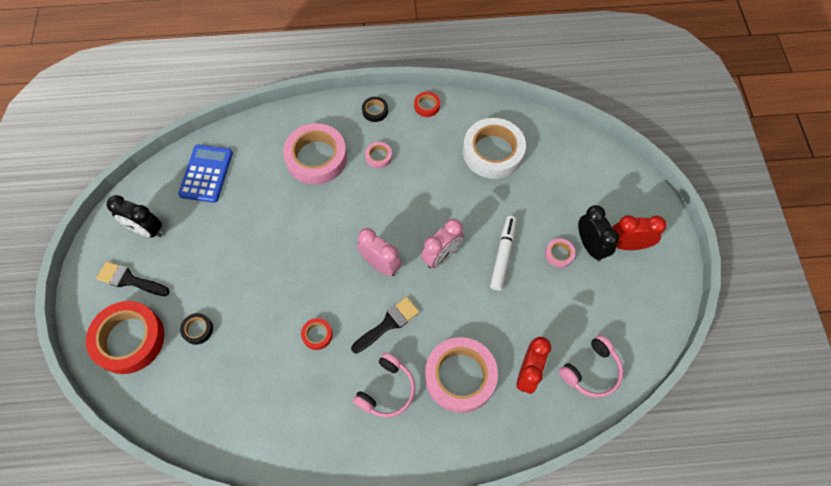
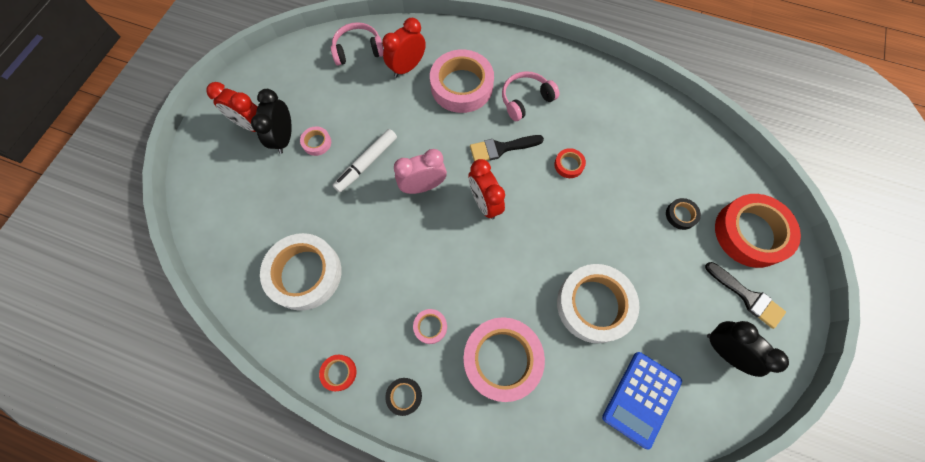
camera: 155 degrees left, 5 degrees up
pink clock [357,228,402,276] -> red clock [468,159,505,219]
none -> white tape [557,264,639,344]

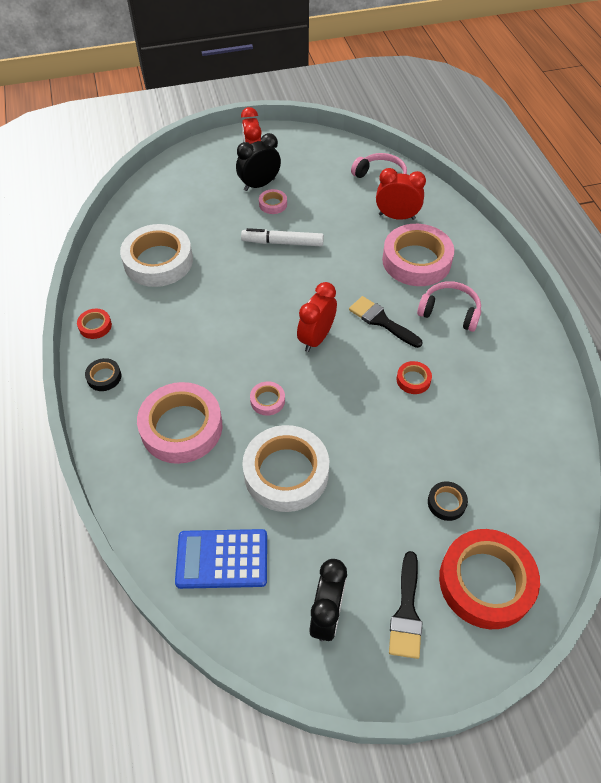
camera: 55 degrees right, 15 degrees down
pink clock [394,149,447,194] -> none
pink tape [413,309,447,344] -> pink tape moved to [250,381,285,416]

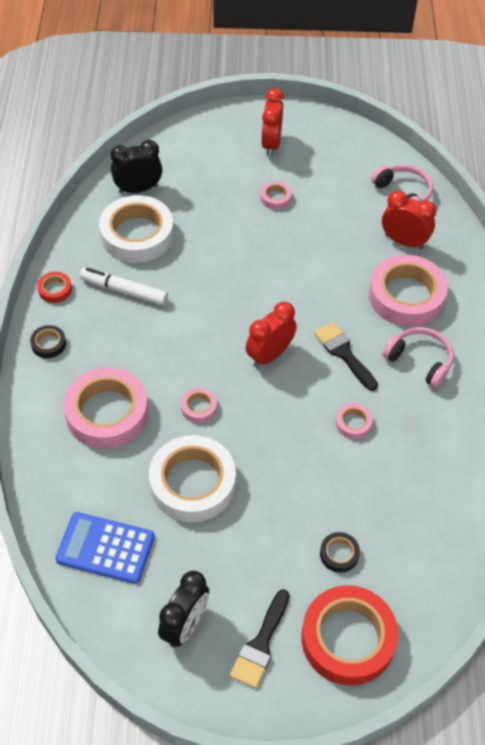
camera: 15 degrees right, 0 degrees up
black clock [236,133,281,191] -> black clock moved to [111,140,162,194]
white marker [241,228,324,246] -> white marker moved to [80,268,168,305]
red tape [397,361,432,394] -> pink tape [336,403,373,439]

